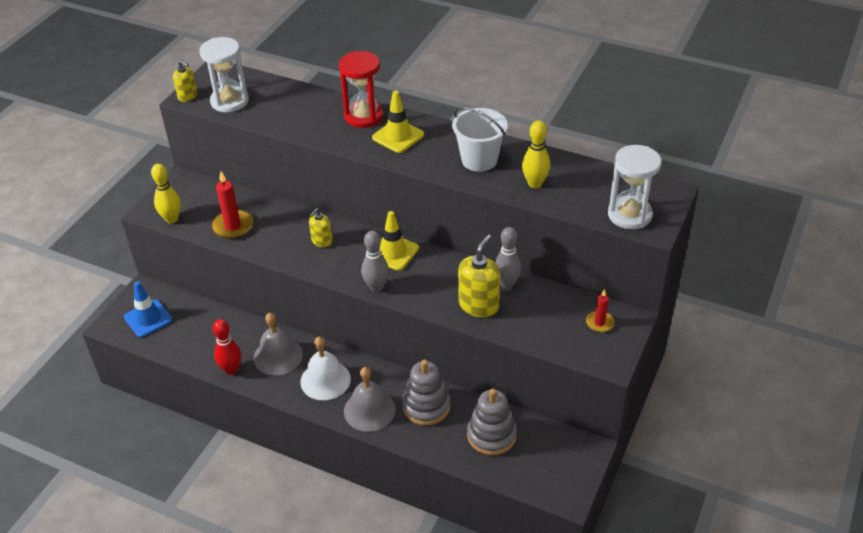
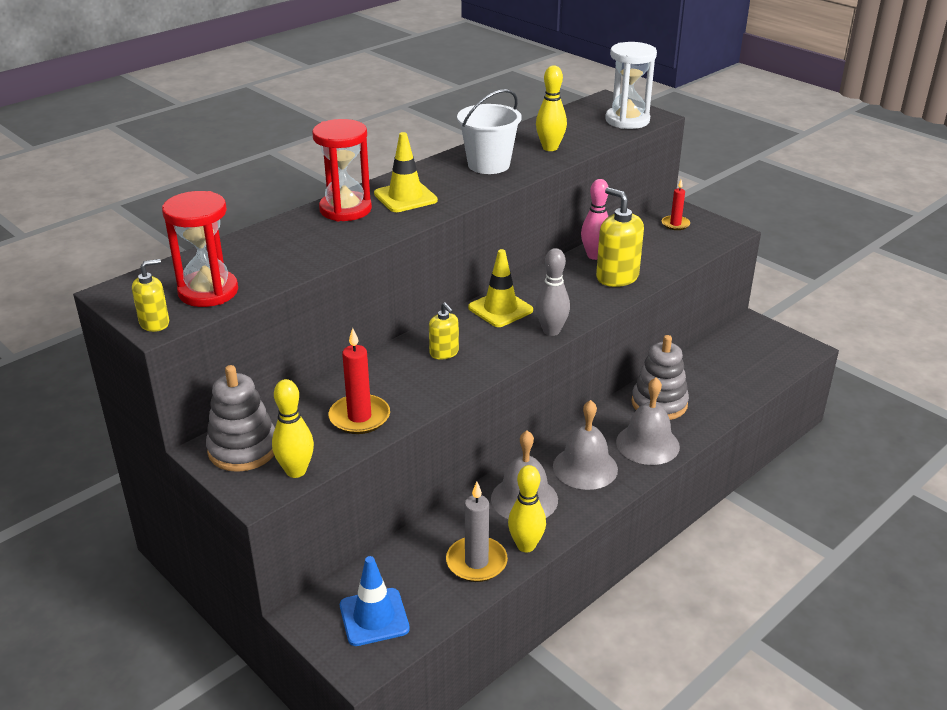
camera: 70 degrees left, 10 degrees down
white hourglass [199,37,249,112] -> red hourglass [162,191,238,307]
red bowling pin [213,319,241,375] -> yellow bowling pin [508,465,546,552]
white bell [300,337,351,400] -> grey bell [553,400,618,490]
grey stacking toy [467,389,517,455] -> grey stacking toy moved to [206,365,275,472]
grey bowling pin [495,227,522,289] -> pink bowling pin [581,179,608,260]
none -> grey candle [446,482,508,582]

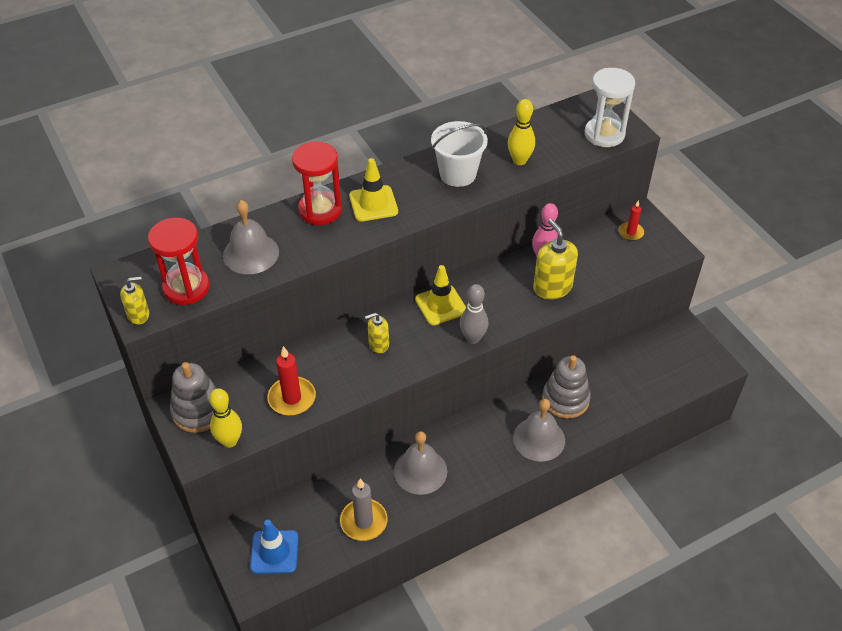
camera: 15 degrees right, 15 degrees up
yellow soap dispenser [429,302,459,360] -> yellow soap dispenser turned 90 degrees clockwise [365,313,389,353]
yellow bowling pin [508,465,546,552] -> none
grey bell [553,400,618,490] -> grey bell moved to [223,200,279,274]

